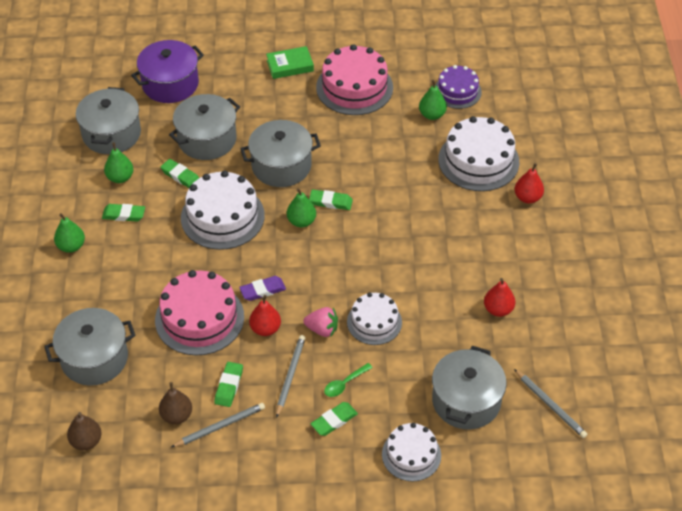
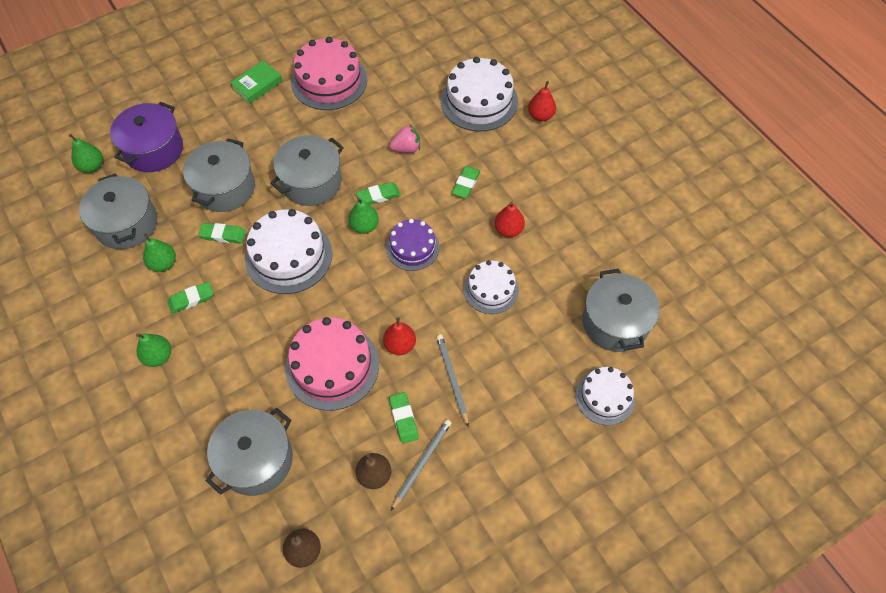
camera: 30 degrees left, 10 degrees up
purple eraser [239,276,286,301] -> none
pink strawberry [303,307,338,337] -> pink strawberry moved to [389,125,420,153]
green eraser [311,402,358,436] -> green eraser moved to [452,166,480,198]
green spoon [324,363,373,397] -> none
green pear [419,80,447,120] -> green pear moved to [69,134,103,173]
purple cake [435,65,482,109] -> purple cake moved to [386,219,440,271]
red pear [484,278,515,317] -> red pear moved to [494,202,525,237]
grey pencil [514,369,587,438] -> none

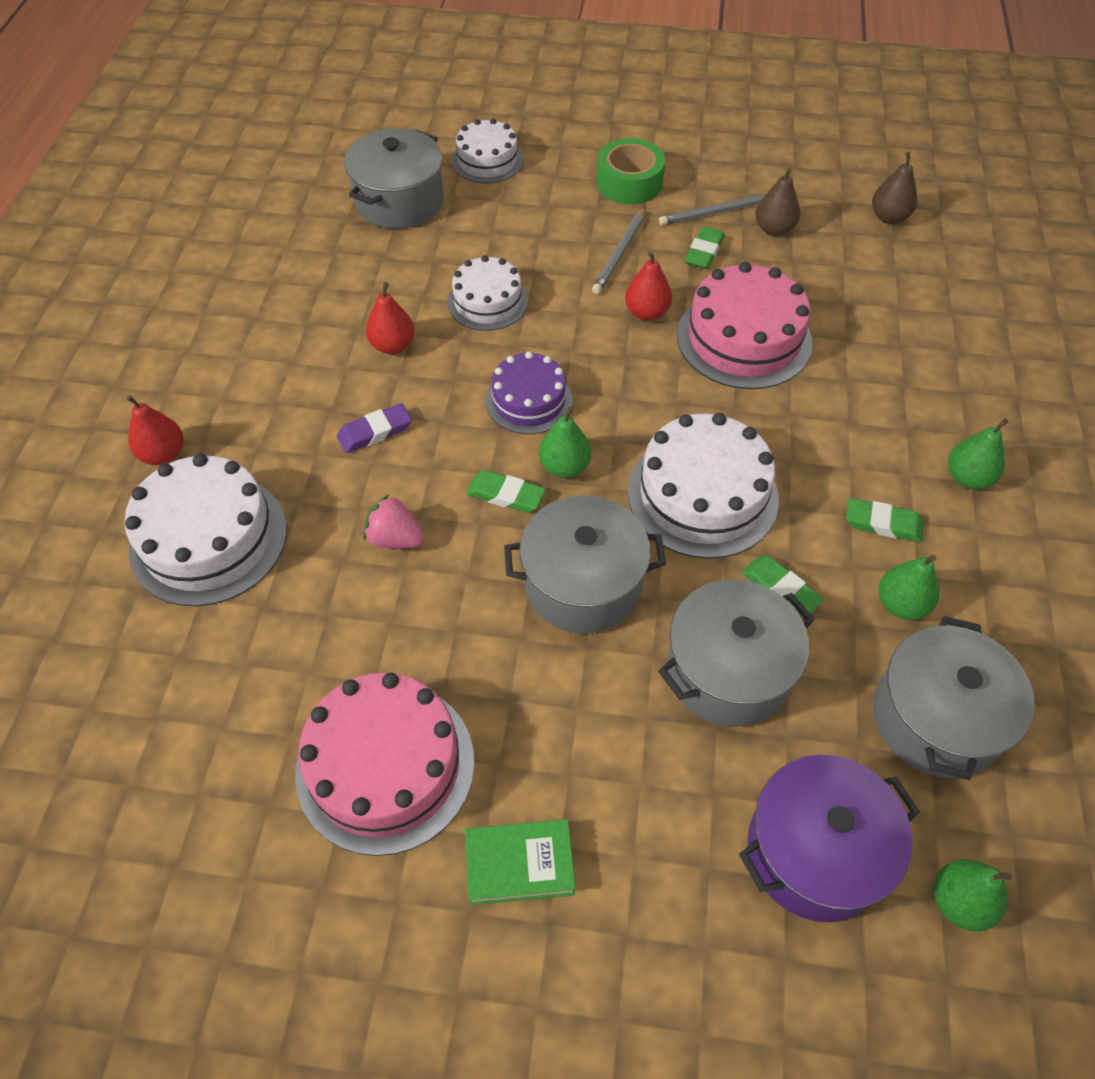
camera: 140 degrees left, 5 degrees down
grey pot [206,408,293,496] -> none
green eraser [452,166,480,198] -> purple eraser [337,403,412,453]
none -> green tape [597,138,665,204]

